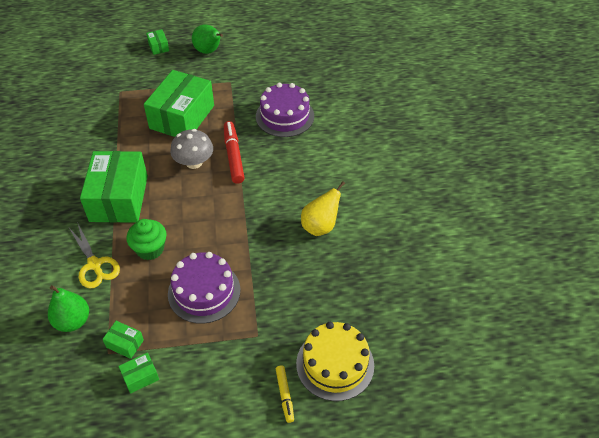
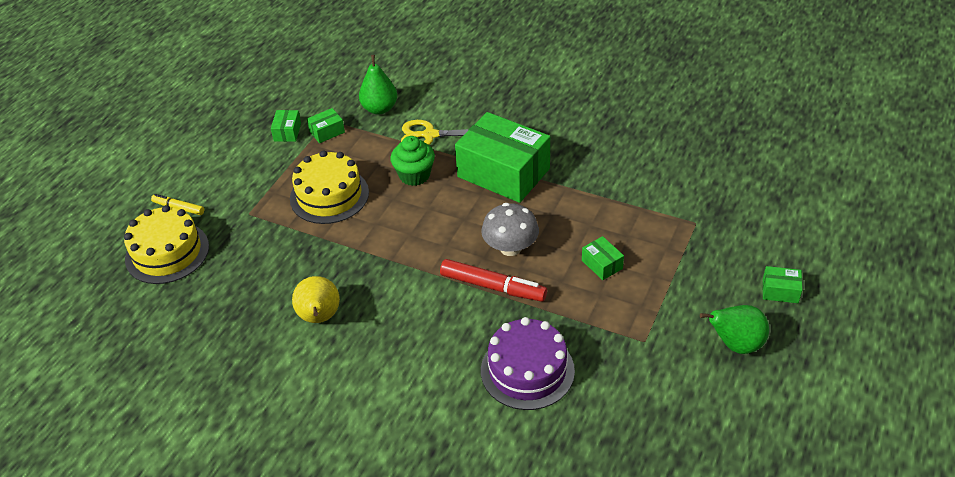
camera: 125 degrees right, 5 degrees down
green box [144,70,214,137] -> green box [582,236,624,280], size x0.41
purple cake [168,252,241,324] -> yellow cake [290,150,369,224]

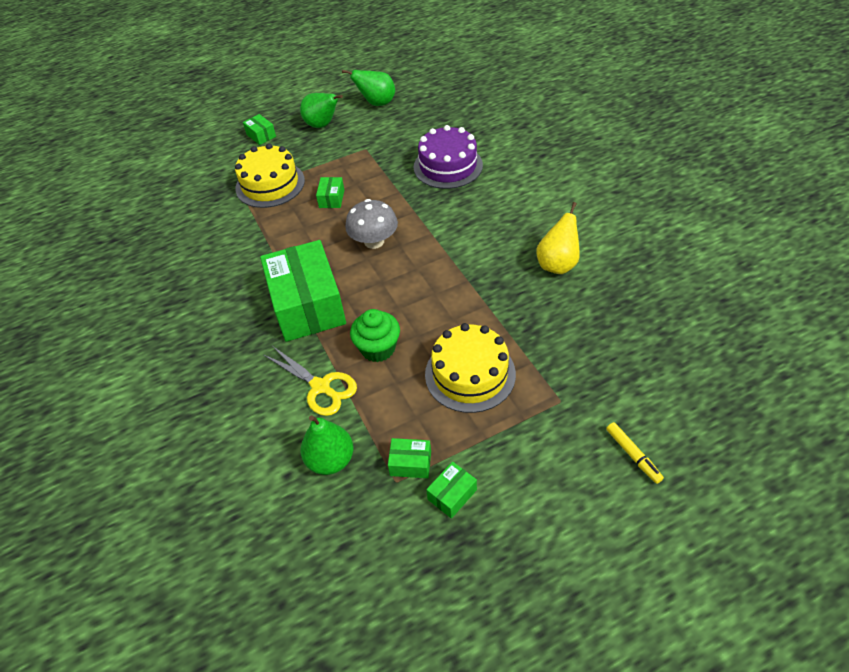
camera: 140 degrees left, 5 degrees up
yellow cake [124,205,209,284] -> yellow cake moved to [235,143,305,208]
red marker [440,259,547,302] -> none
none -> green pear [342,70,395,106]

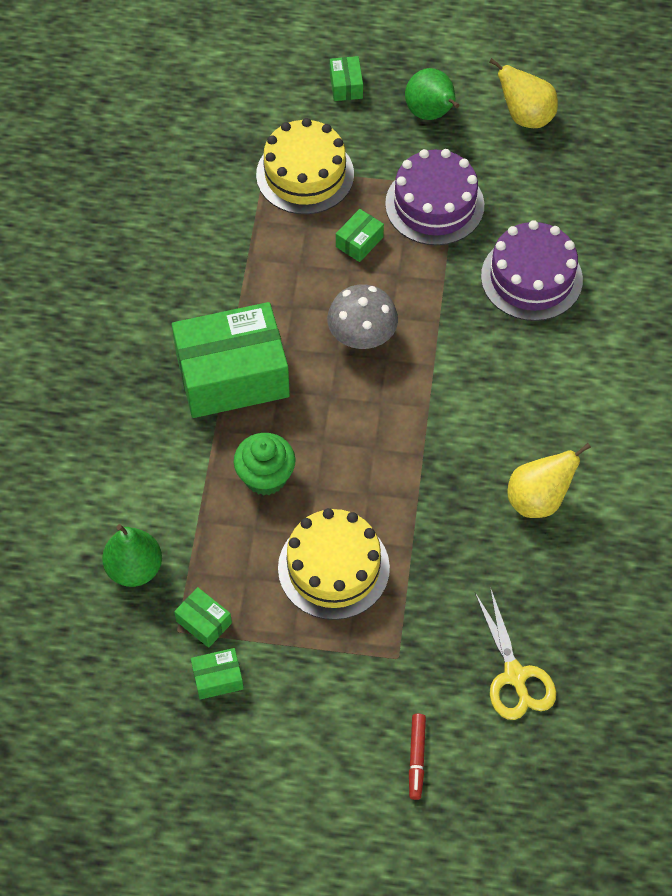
camera: 30 degrees right, 10 degrees up
green box [260,240,346,342] -> green box turned 60 degrees clockwise [172,302,290,418]
yellow scissors [264,346,357,416] -> yellow scissors moved to [475,587,556,720]
green pear [342,70,395,106] -> yellow pear [489,58,558,128]
yellow marker [606,422,664,484] -> red marker [409,714,426,800]
none -> purple cake [385,149,484,245]

